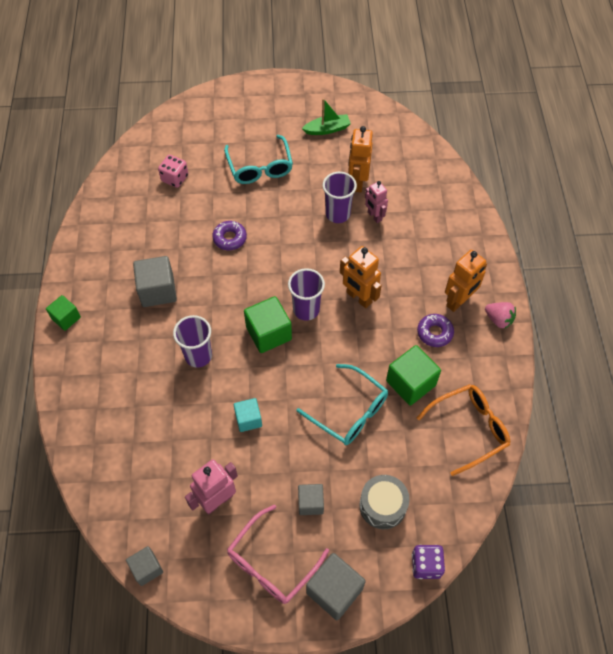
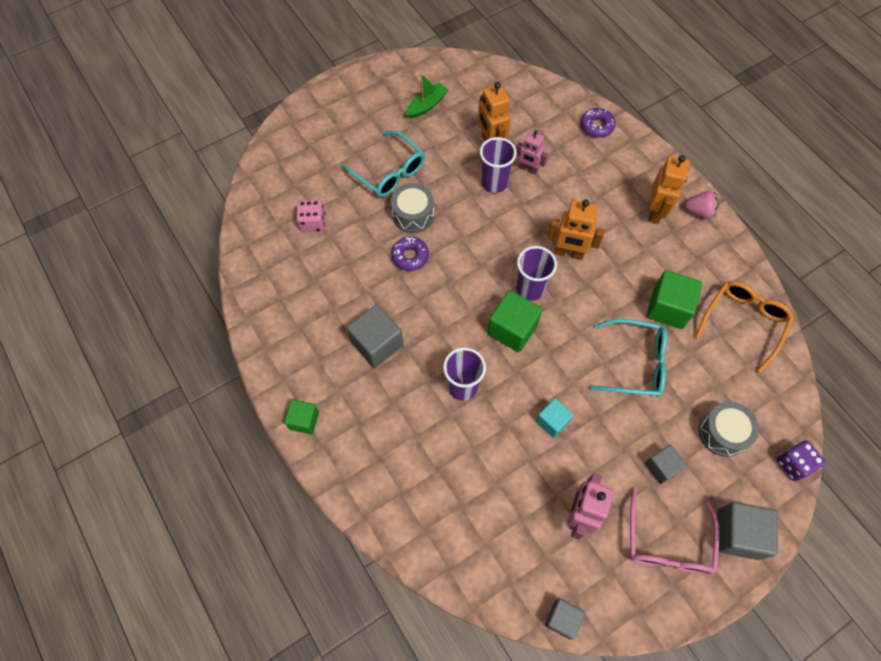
camera: 30 degrees left, 5 degrees up
purple donut [417,314,454,347] -> purple donut moved to [581,108,616,137]
none -> grey drum [391,183,434,233]

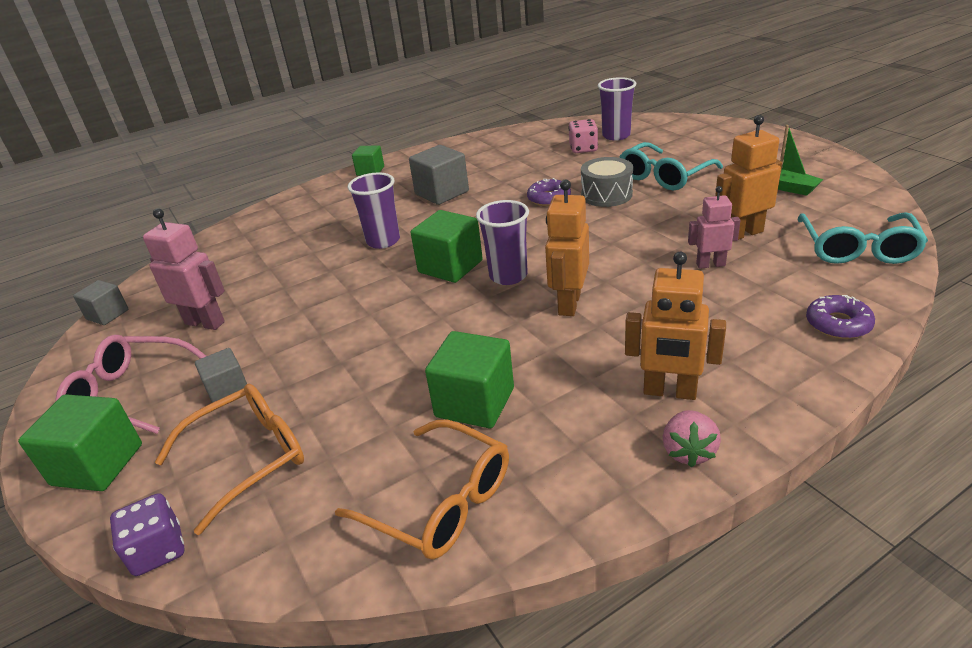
camera: 95 degrees right, 30 degrees down
purple cup [480,137,517,193] -> purple cup moved to [598,77,636,141]
pink robot [516,130,548,174] -> pink robot turned 60 degrees clockwise [688,186,741,269]
turquoise cube [536,398,574,438] -> none
turquoise glasses [590,319,667,397] -> turquoise glasses moved to [798,213,928,264]
grey drum [699,402,759,457] -> orange glasses [155,384,304,535]
grey cube [717,502,778,560] -> green cube [18,394,142,491]

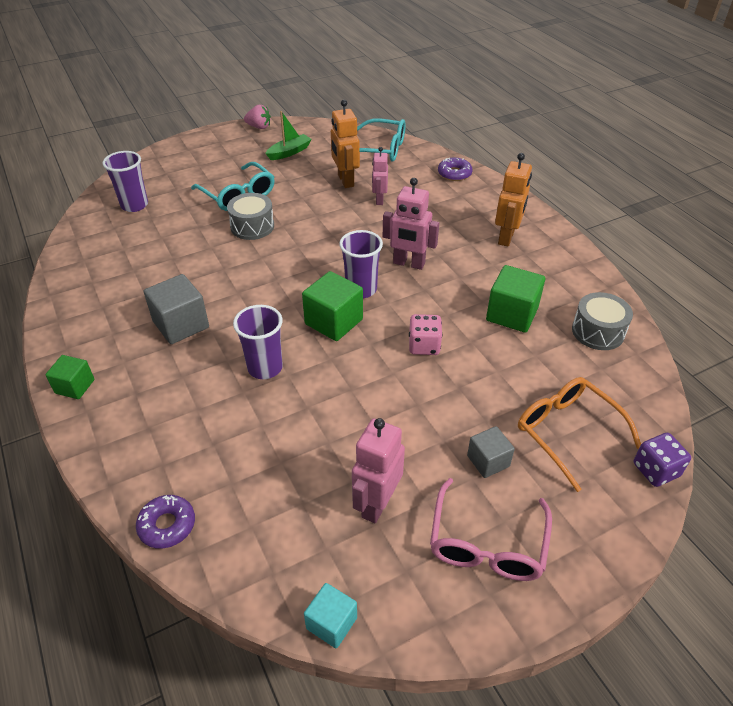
camera: 90 degrees left, 10 degrees up
green cube [18,394,142,491] -> none
grey cube [73,280,128,325] -> turquoise cube [304,583,357,648]
orange glasses [335,420,509,560] -> grey drum [572,292,633,350]
purple donut [527,178,571,206] -> purple donut moved to [136,495,195,549]
orange robot [545,179,589,316] -> pink robot [383,178,439,270]
pink dice [569,119,598,153] -> pink dice moved to [409,314,442,355]
pink strawberry [663,410,721,468] -> pink strawberry moved to [244,105,271,129]

